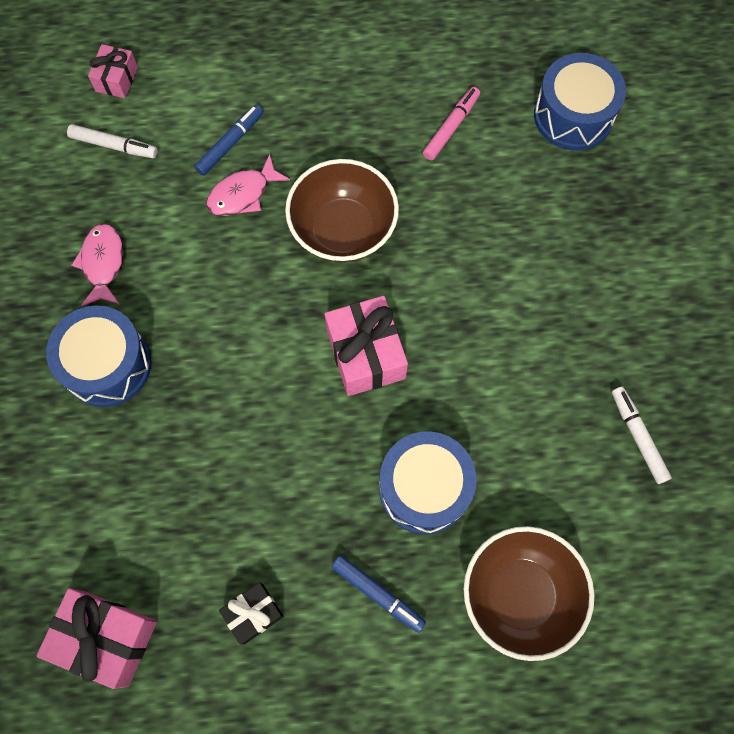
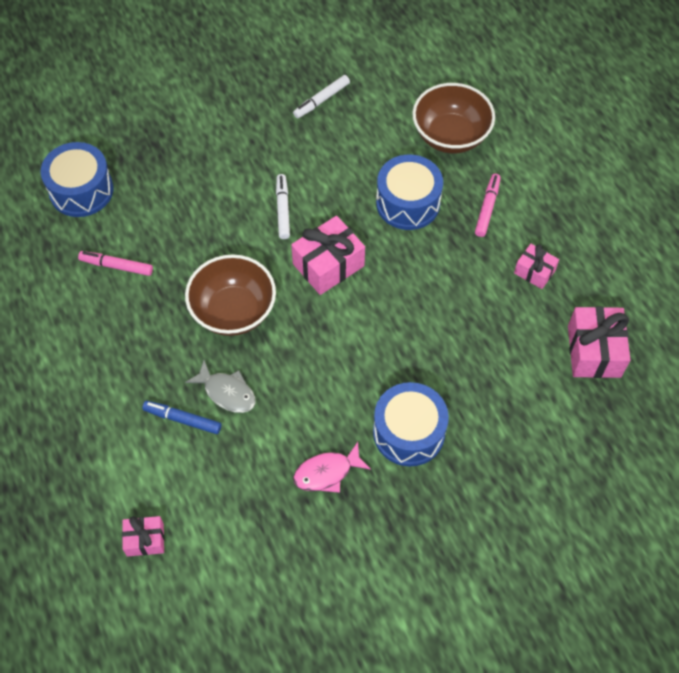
camera: 110 degrees left, 10 degrees down
white marker [67,124,157,158] -> white marker moved to [276,174,290,239]
pink fish [206,154,290,216] -> grey fish [185,360,256,413]
black gift [219,582,284,645] -> pink gift [514,244,559,289]
blue marker [331,555,426,633] -> pink marker [475,174,501,237]

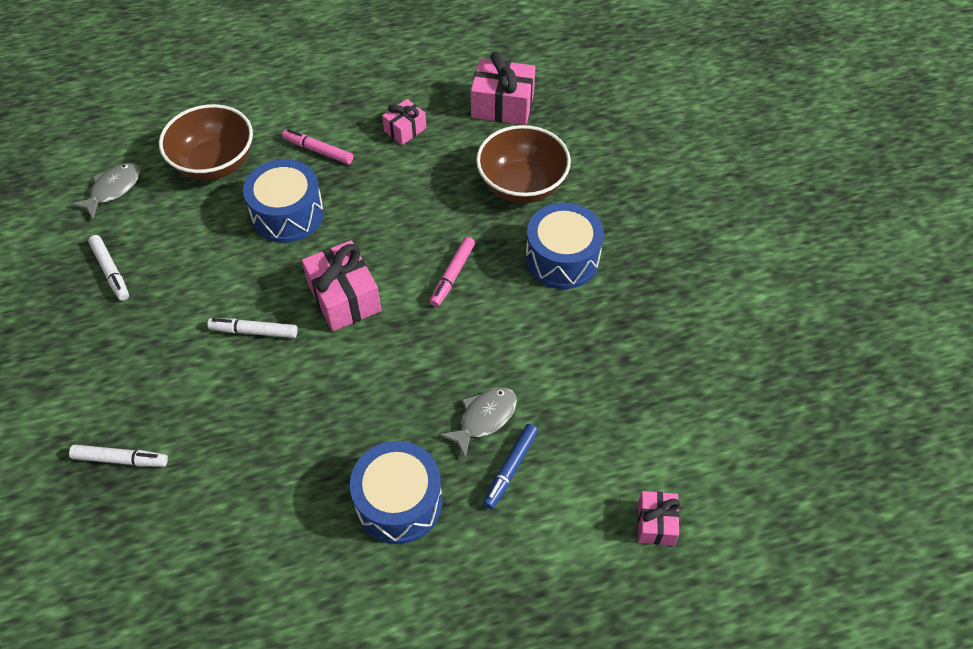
camera: 80 degrees left, 5 degrees down
blue drum [41,142,113,217] -> blue drum moved to [350,441,443,544]
pink marker [78,251,153,276] -> pink marker moved to [430,237,475,307]
brown bowl [185,254,276,336] -> brown bowl moved to [476,125,571,203]
pink fish [293,442,371,493] -> none
none -> white marker [69,445,168,467]
none -> grey fish [71,163,140,219]

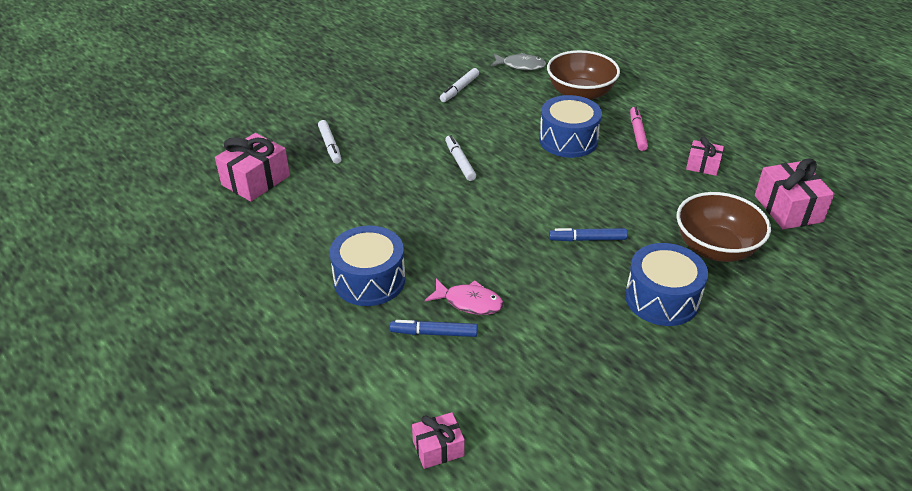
camera: 65 degrees right, 15 degrees down
pink gift [302,240,382,331] -> pink gift moved to [215,133,290,201]
pink marker [430,237,475,307] -> blue marker [549,228,627,241]
grey fish [439,387,517,459] -> pink fish [425,279,504,315]

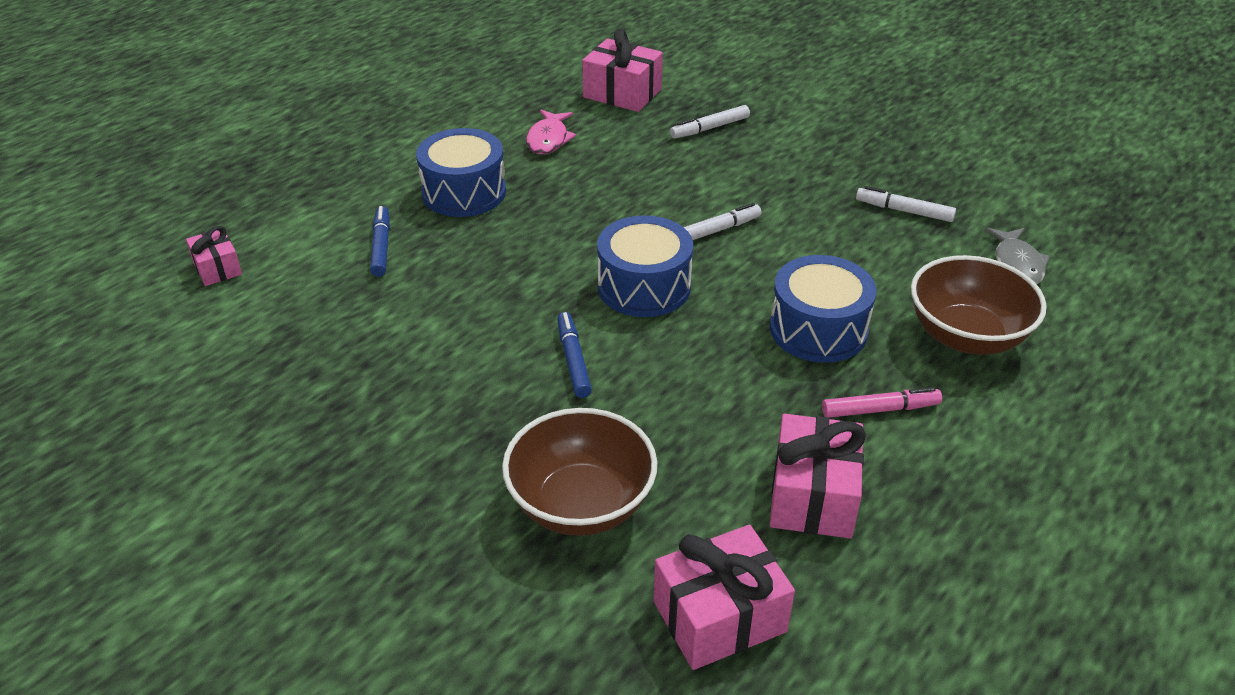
camera: 80 degrees right, 0 degrees up
pink fish [425,279,504,315] -> pink fish moved to [526,109,576,154]
blue drum [625,243,708,326] -> blue drum moved to [597,215,693,317]
pink gift [686,137,724,176] -> pink gift [770,414,866,538], size x1.72

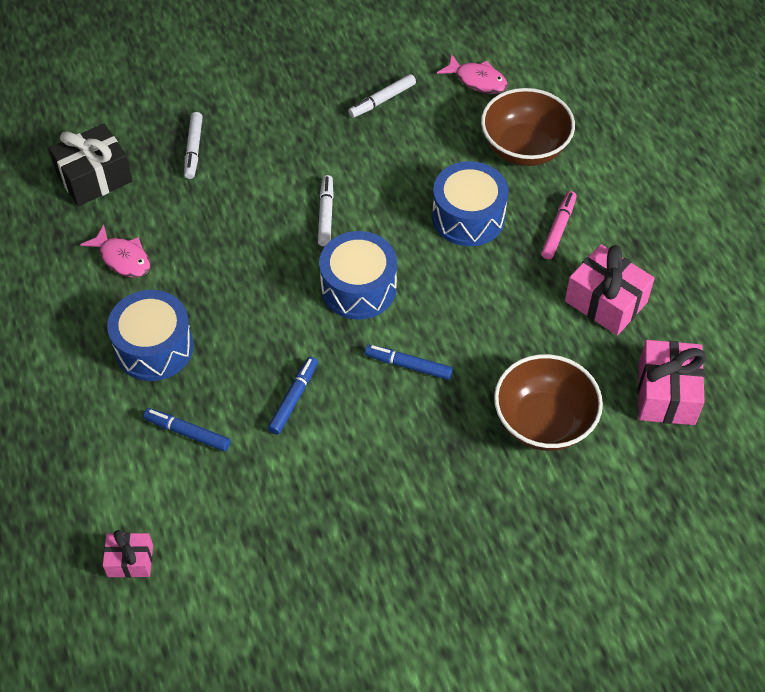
camera: 60 degrees left, 15 degrees up
pink gift [582,29,663,112] -> black gift [49,124,133,206]
grey fish [985,228,1050,285] -> pink fish [437,54,508,94]
none -> blue marker [268,356,318,435]

